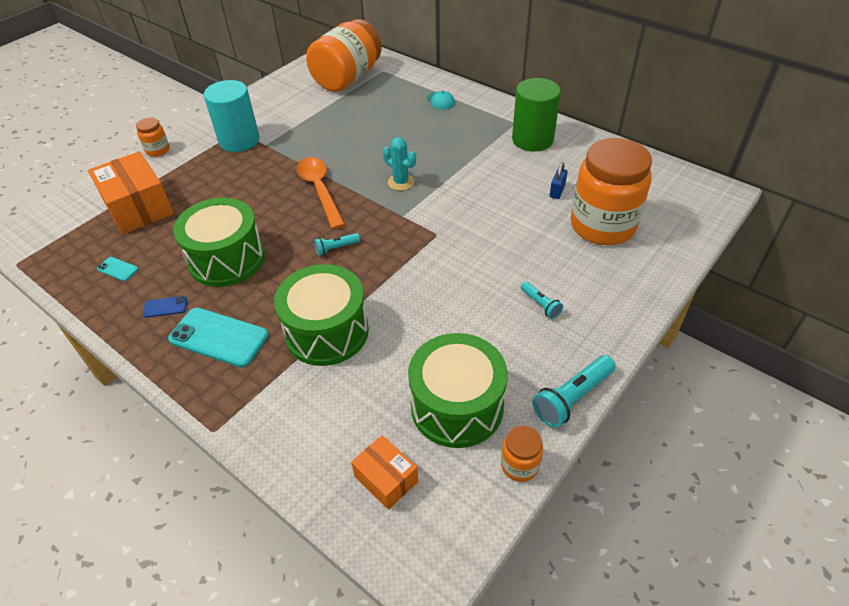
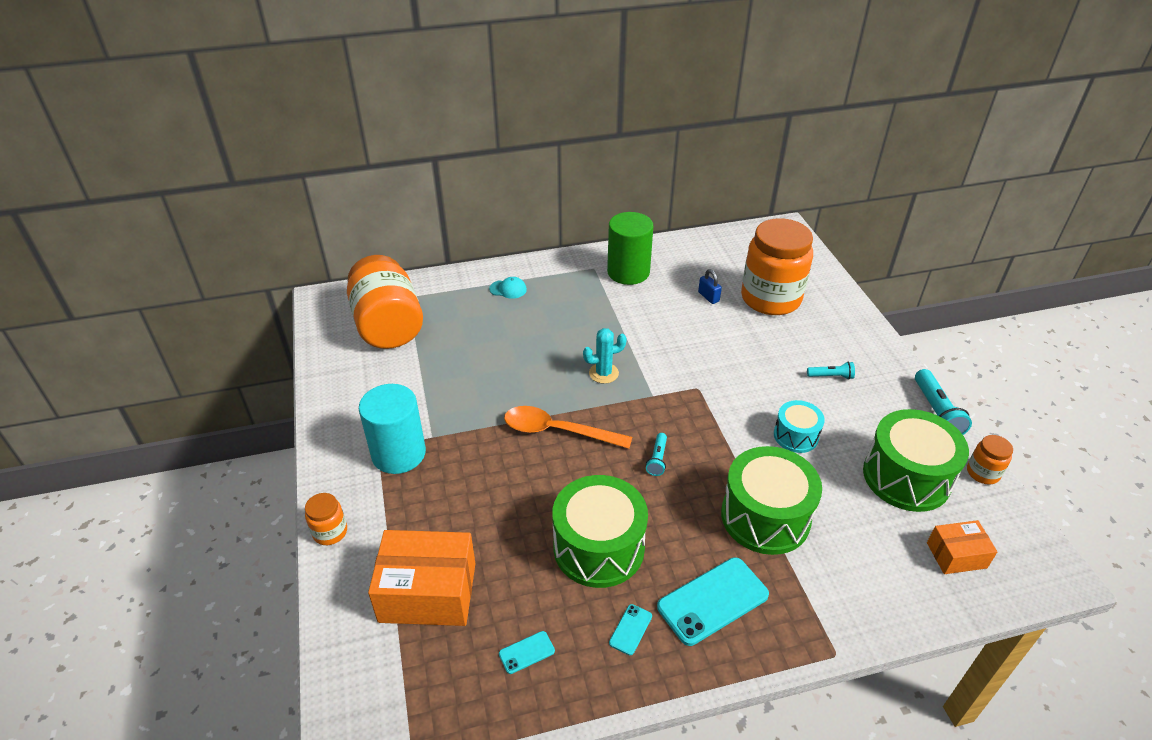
camera: 55 degrees left, 5 degrees down
blue phone [143,296,187,318] -> turquoise phone [609,604,652,655]
none -> turquoise drum [774,400,825,453]

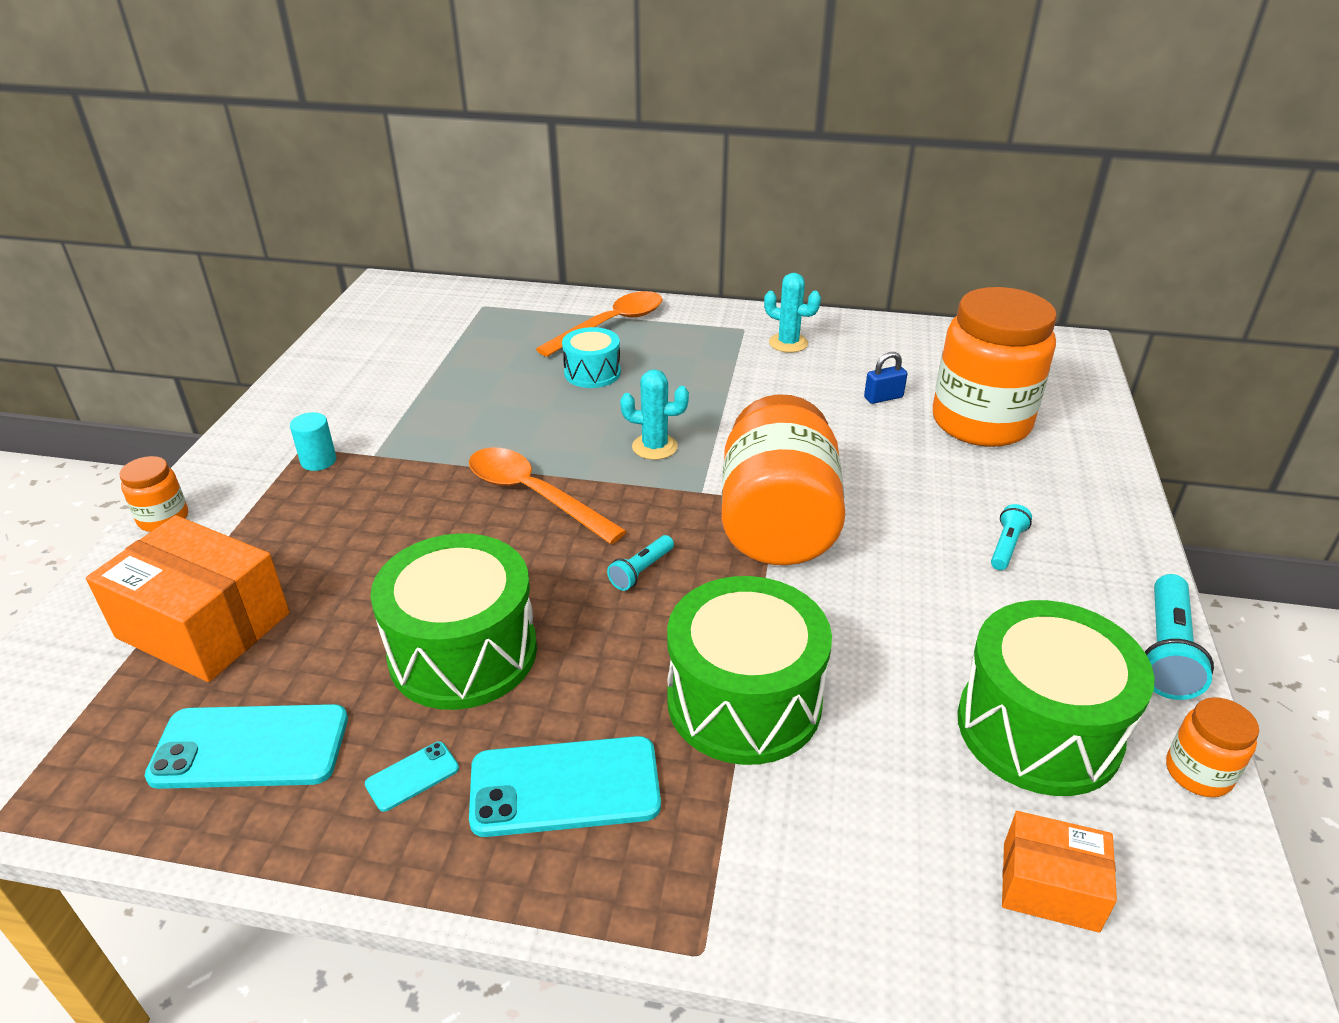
camera: 25 degrees right, 5 degrees down
orange jar [347,255,423,349] -> orange jar moved to [721,394,845,565]
turquoise cylinder [359,384,426,474] -> turquoise cylinder [290,412,336,471], size x0.46
turquoise cap [489,277,527,299] -> orange spoon [536,291,663,357]
turquoise phone [499,631,555,674] -> turquoise phone [145,704,348,789], size x2.14
green cylinder [607,212,653,285] -> turquoise cactus [764,273,821,353]
blue padlock [698,269,722,304] -> blue padlock turned 75 degrees clockwise [864,352,907,404]
turquoise drum [774,400,825,453] -> turquoise drum moved to [562,327,621,388]
turquoise flashlight [807,362,855,380] -> turquoise flashlight turned 90 degrees counterclockwise [991,504,1032,570]

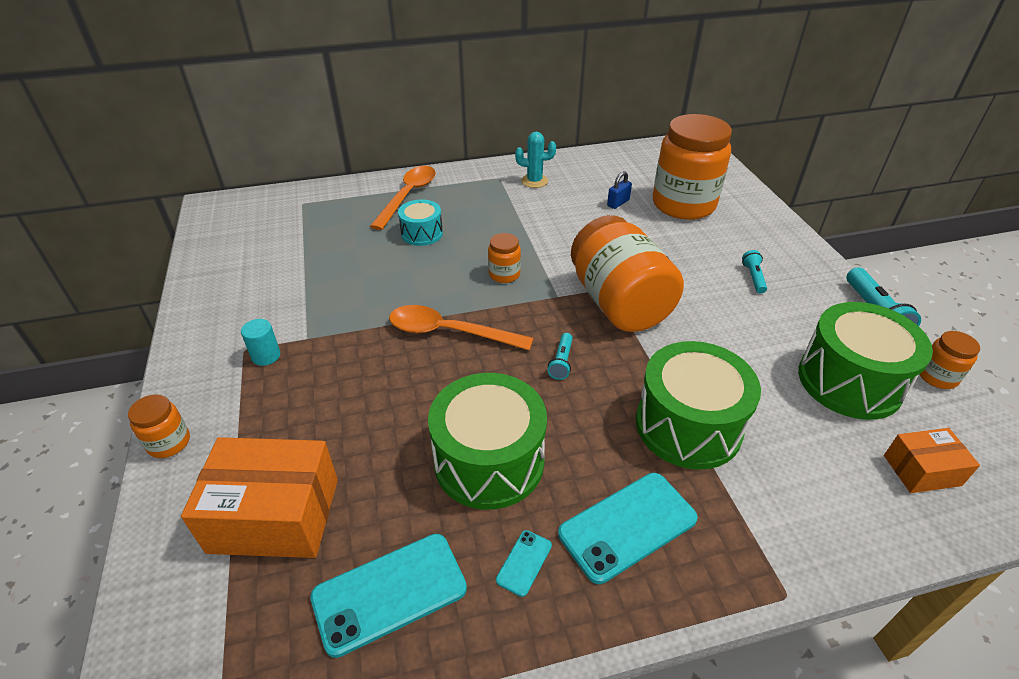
camera: 25 degrees left, 5 degrees up
turquoise cactus [620,369,689,460] -> orange jar [488,233,521,283]

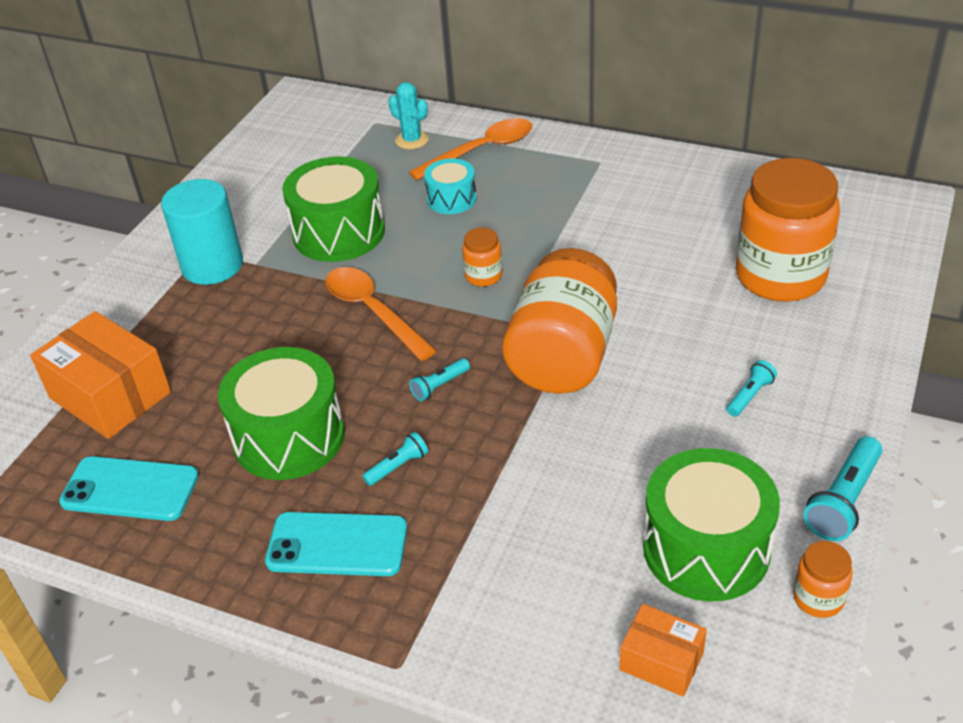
camera: 40 degrees right, 0 degrees up
orange jar [128,394,190,458] -> none
turquoise cylinder [241,319,280,366] -> turquoise cylinder [161,179,243,285], size x2.19
turquoise phone [496,530,552,597] -> none
turquoise cactus [515,132,556,188] -> turquoise cactus moved to [388,82,429,149]
blue padlock [607,171,632,209] -> none
green drum [636,341,761,470] -> green drum moved to [282,156,385,262]
none -> turquoise flashlight [362,432,428,486]

